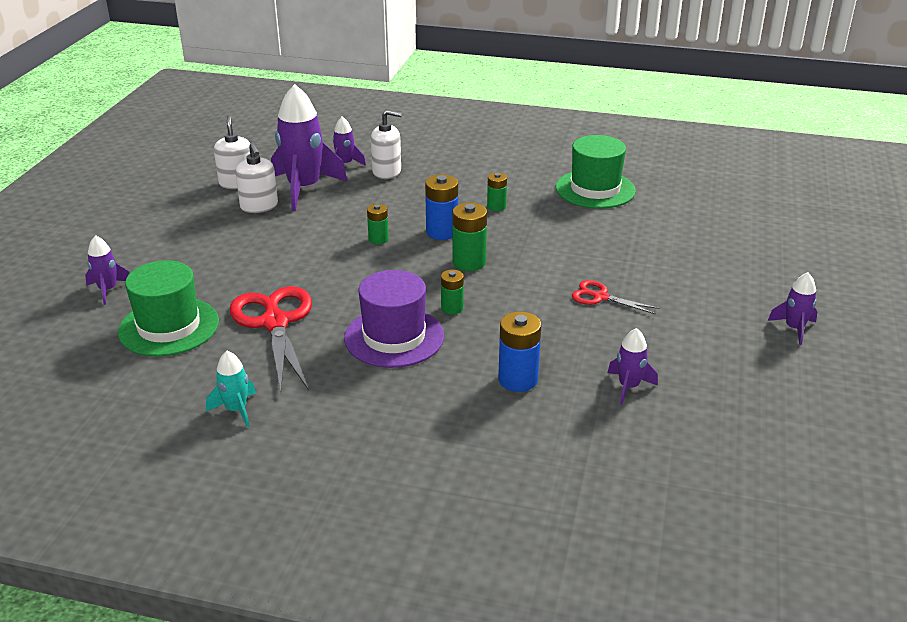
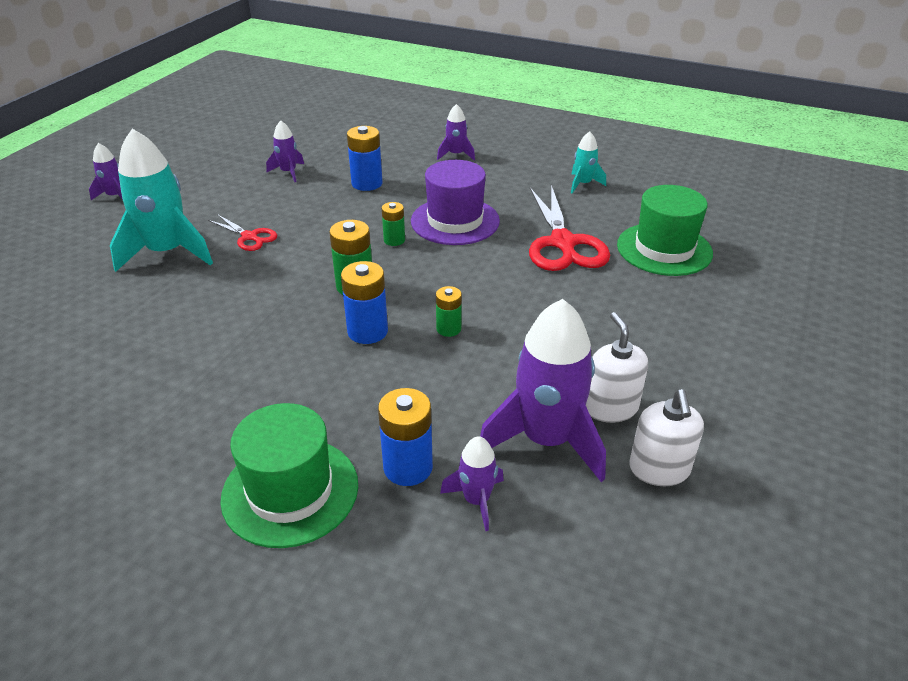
camera: 170 degrees left, 5 degrees up
purple rocket [85,235,130,305] -> purple rocket moved to [437,104,475,160]
white soap dispenser [371,110,402,179] -> blue battery [378,388,433,486]
green battery [487,172,507,211] -> none
green hat [556,135,636,209] -> green hat moved to [220,403,358,548]
none -> turquoise rocket [110,129,213,272]

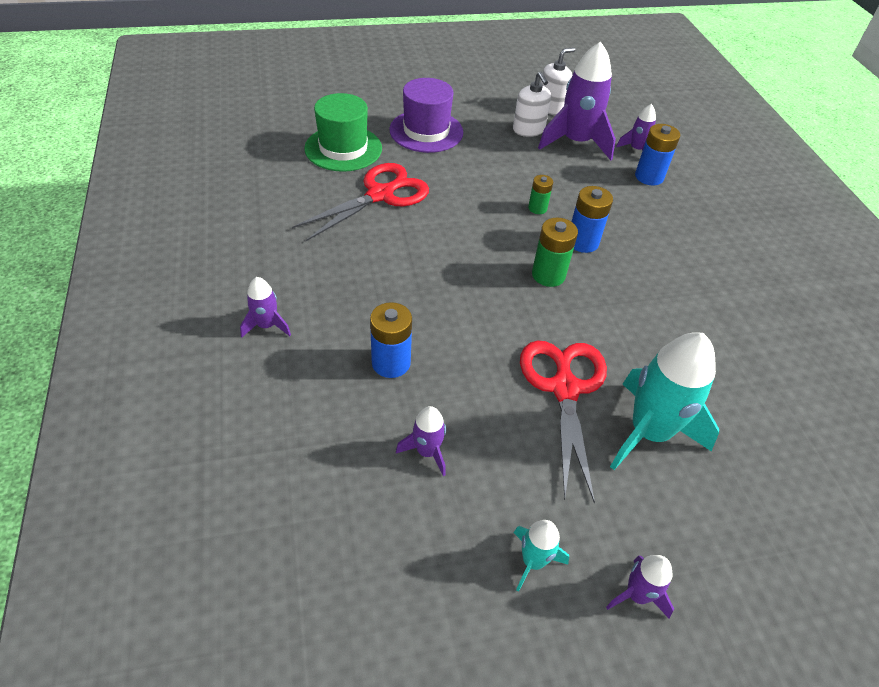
camera: 130 degrees left, 10 degrees up
red scissors [208,214,277,251] -> red scissors [520,340,607,503], size x1.92
green hat [220,403,358,548] -> none
green battery [381,202,405,246] -> none
purple hat [411,160,500,245] -> purple hat moved to [389,78,463,153]
turquoise rocket [571,131,606,193] -> turquoise rocket moved to [513,520,569,592]
white soap dispenser [586,312,648,423] -> white soap dispenser turned 60 degrees counterclockwise [513,71,551,137]

